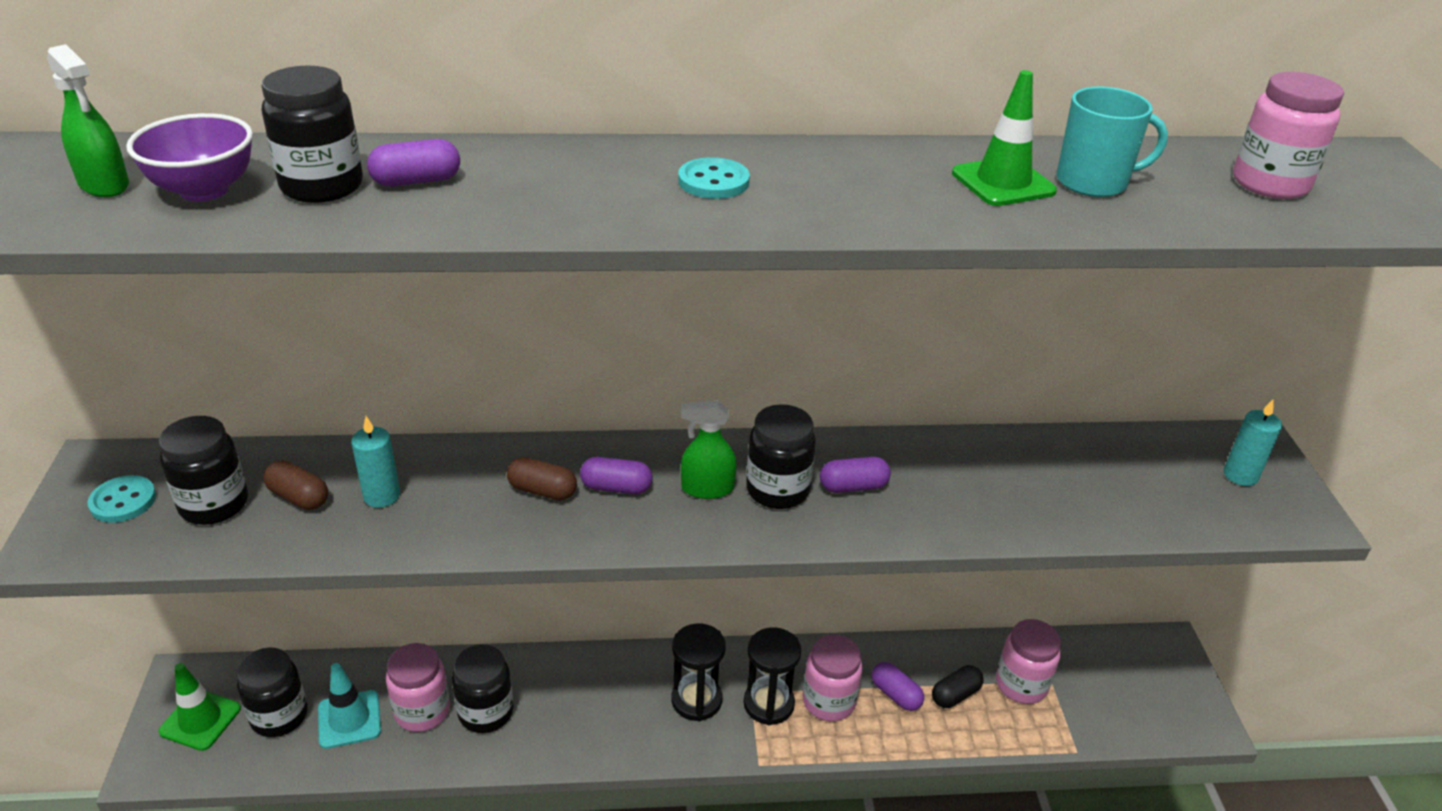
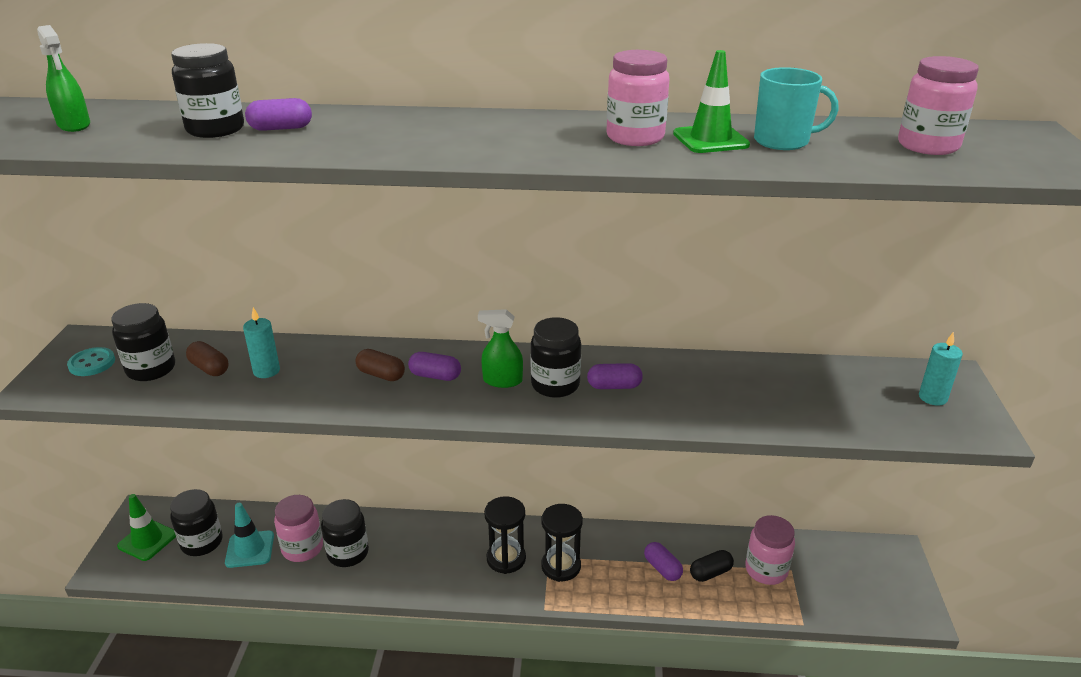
camera: 10 degrees right, 5 degrees down
purple bowl [126,113,253,202] -> none
turquoise button [678,157,750,199] -> none
pink jar [803,635,863,721] -> pink jar moved to [606,50,670,146]

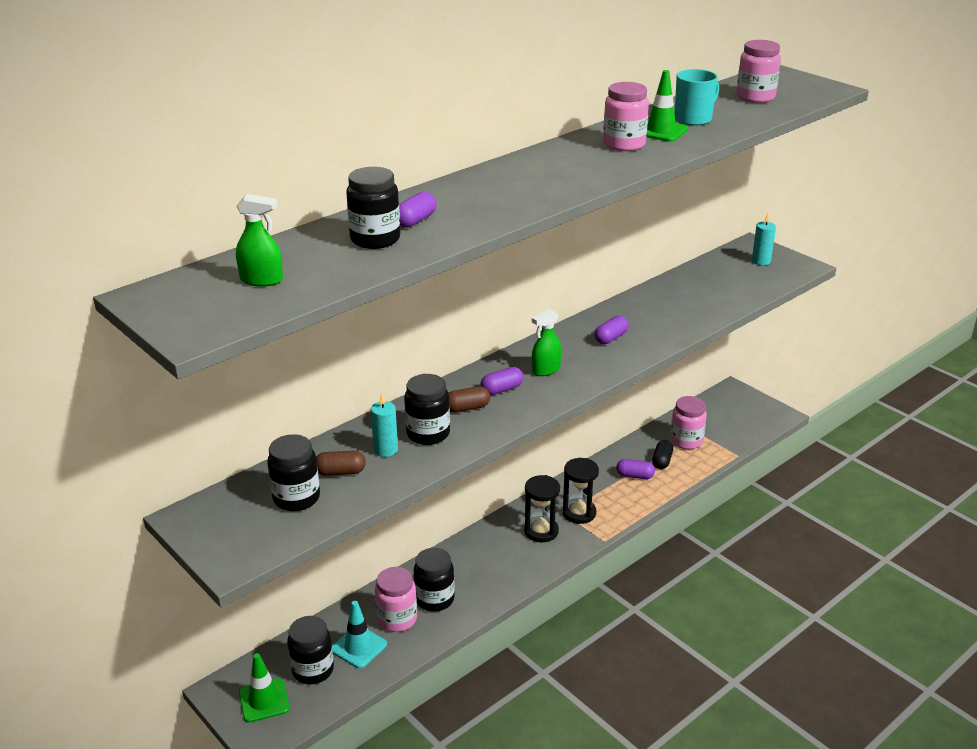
camera: 45 degrees left, 0 degrees up
turquoise button [67,347,115,376] -> none
black jar [531,317,581,398] -> black jar moved to [404,374,450,445]

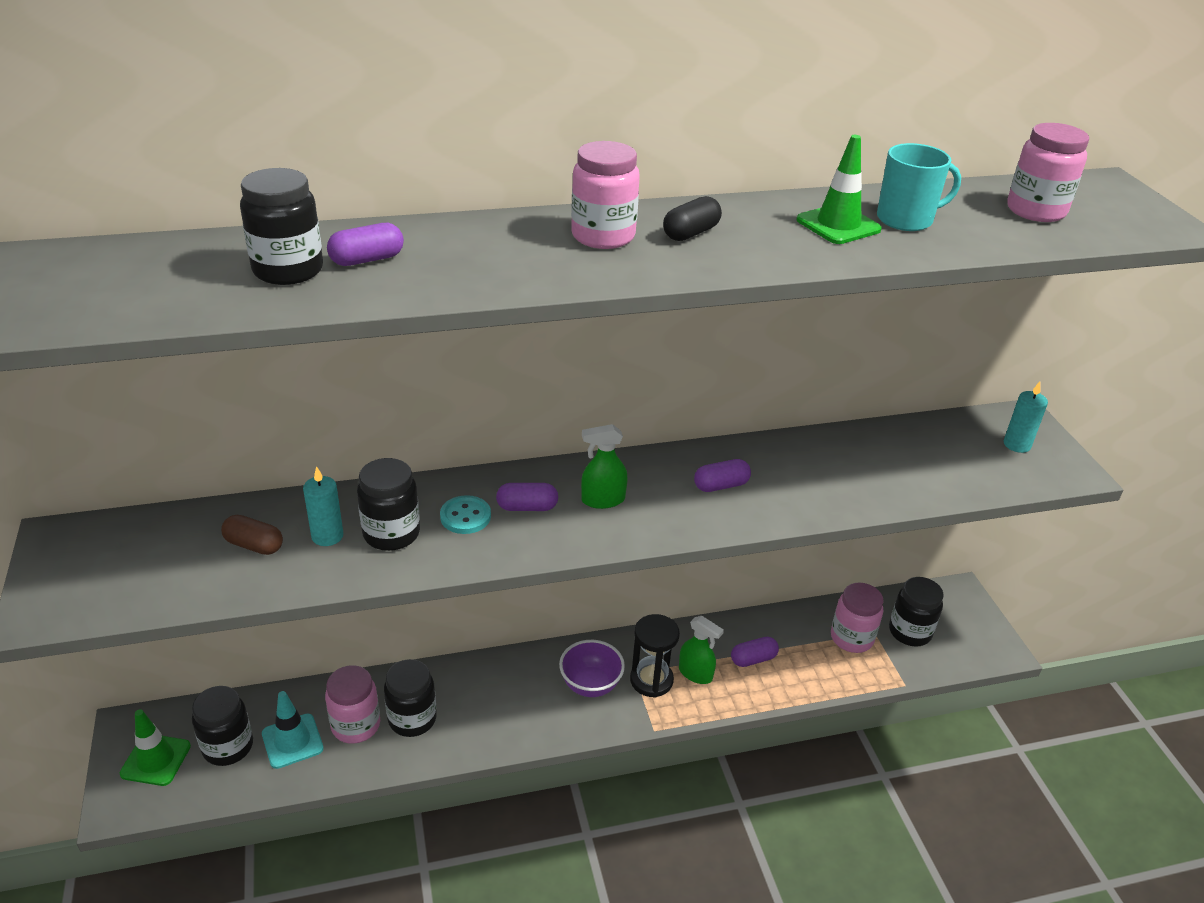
camera: 25 degrees right, 5 degrees up
green spray bottle [236,194,283,286] -> green spray bottle moved to [679,616,724,684]
black jar [267,434,320,511] -> black jar moved to [889,577,944,646]
brown capsule [448,386,490,412] -> turquoise button [440,495,491,534]
black hourglass [524,475,560,542] -> purple bowl [559,640,625,697]
pink jar [603,82,649,151] -> pink jar moved to [571,141,640,249]
purple capsule [616,459,655,479] -> purple capsule turned 60 degrees counterclockwise [731,637,779,667]
black capsule [652,440,673,469] -> black capsule moved to [663,196,722,241]

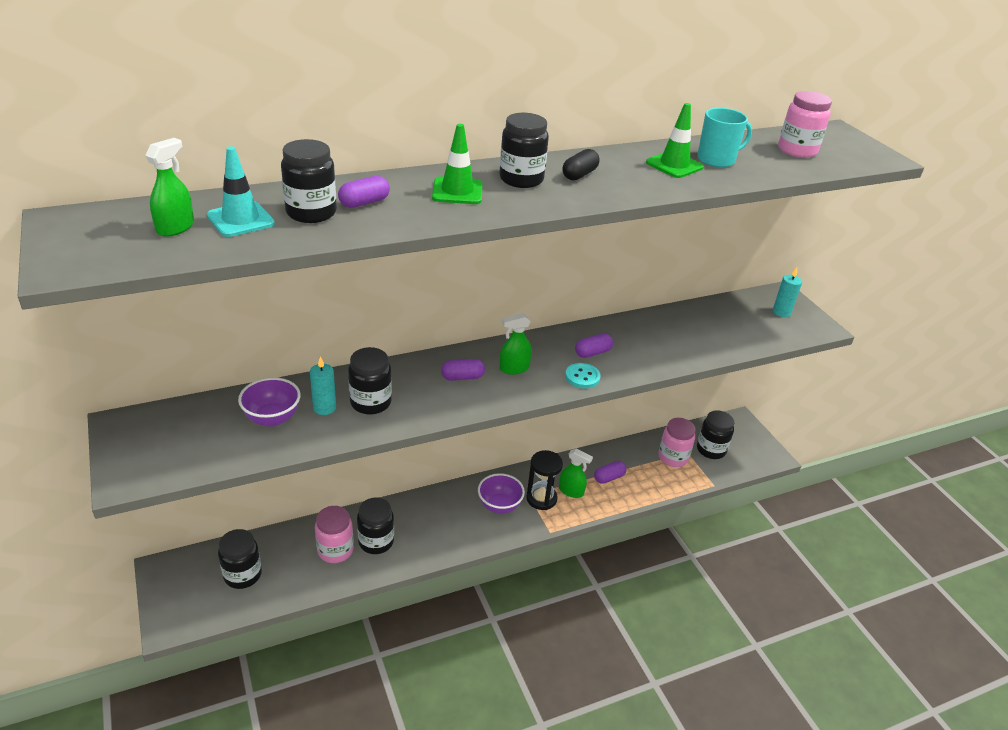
camera: 10 degrees left, 0 degrees up
green traffic cone [120,709,191,786] -> green traffic cone moved to [432,124,483,204]
brown capsule [221,515,283,555] -> purple bowl [238,377,301,427]
turquoise traffic cone [262,691,324,769] -> turquoise traffic cone moved to [207,147,275,237]
turquoise button [440,495,491,534] -> turquoise button moved to [565,363,601,389]
pink jar [571,141,640,249] -> black jar [499,113,549,188]
none -> green spray bottle [145,138,194,237]

